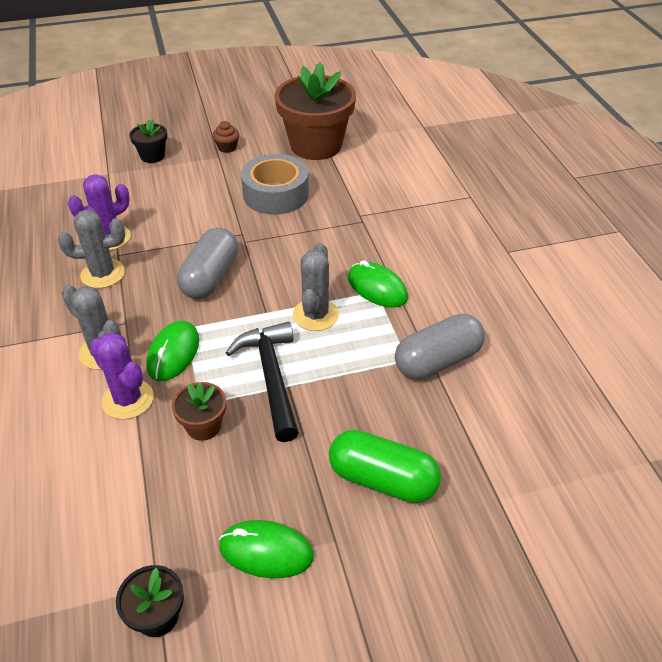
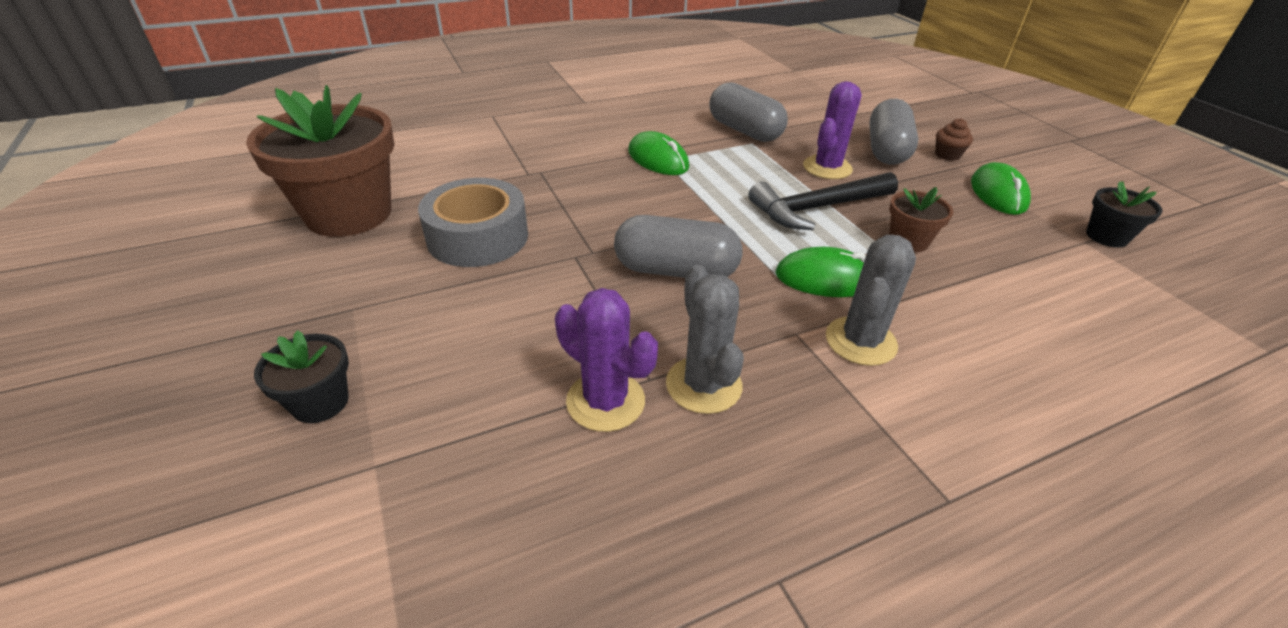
camera: 100 degrees left, 5 degrees down
purple cactus [90,333,153,419] -> purple cactus moved to [803,81,862,179]
brown cupcake [212,121,239,153] -> brown cupcake moved to [935,118,973,161]
grey cactus [293,243,339,331] -> none
green capsule [329,430,441,503] -> grey capsule [869,99,919,164]
green mouse [348,260,408,308] -> green mouse turned 75 degrees counterclockwise [628,131,689,175]

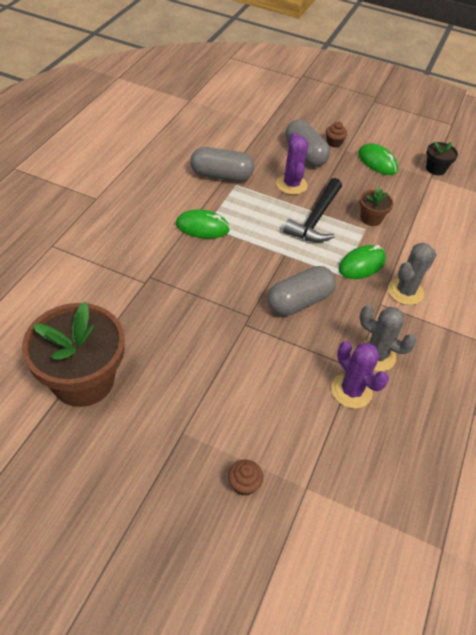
camera: 45 degrees left, 10 degrees up
black flower pot [254,330,349,423] -> brown cupcake [228,460,263,496]
grey tape [418,178,528,267] -> none
purple cactus [555,288,658,432] -> purple cactus turned 60 degrees clockwise [331,341,389,409]
grey cactus [826,235,916,366] -> grey cactus turned 60 degrees clockwise [388,243,437,305]

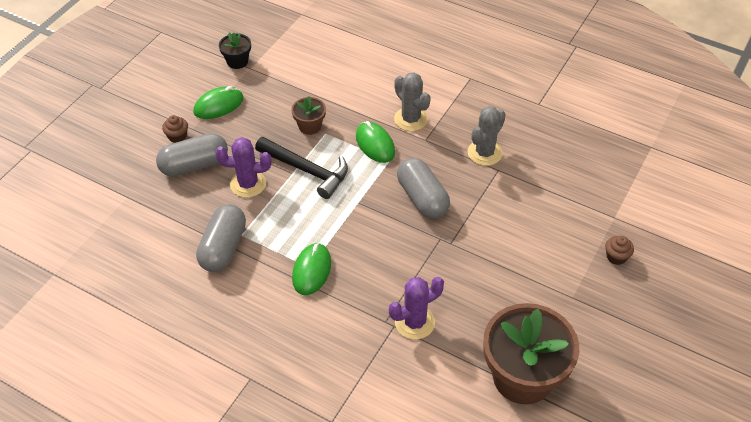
camera: 80 degrees left, 0 degrees up
purple cactus [331,341,389,409] -> purple cactus moved to [389,277,444,339]

